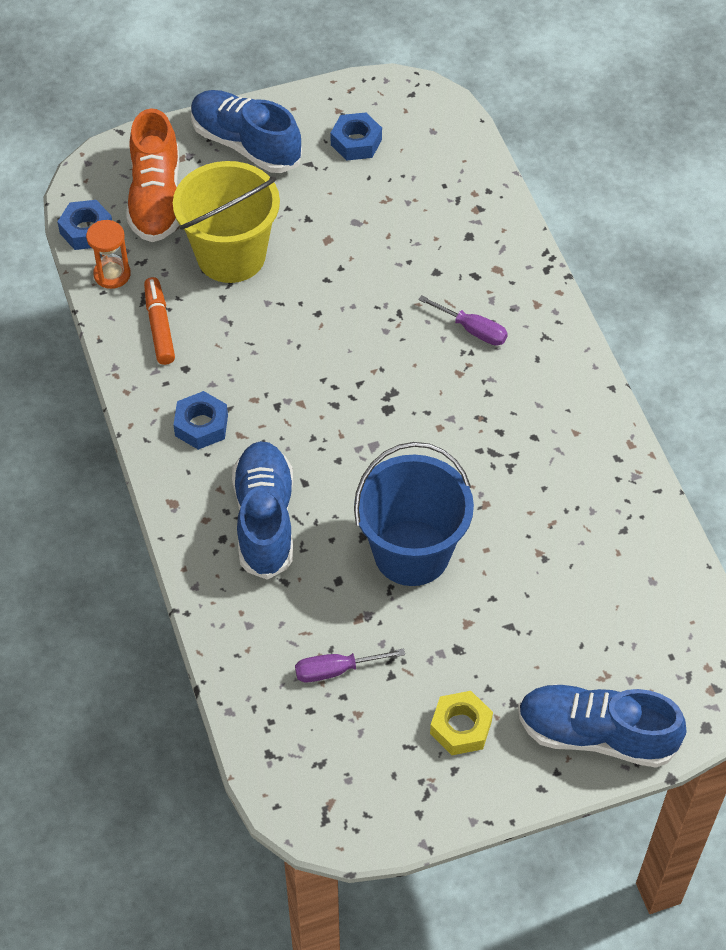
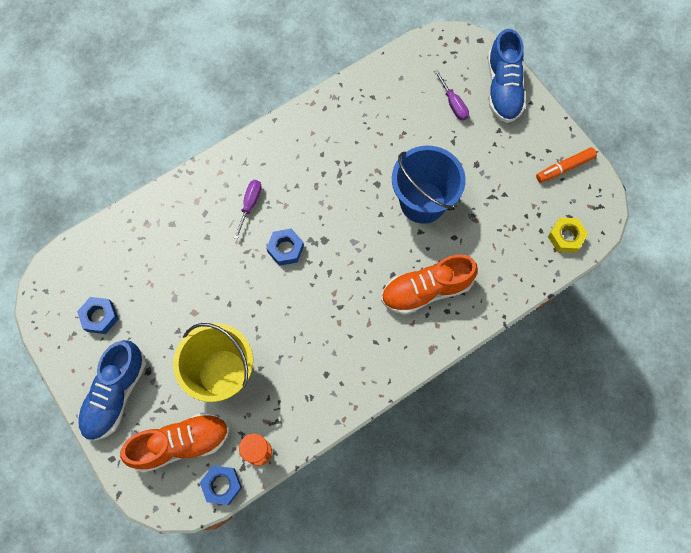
camera: 105 degrees left, 15 degrees up
orange marker [144,277,175,365] -> orange marker moved to [536,147,597,183]
blue nut [174,391,228,450] -> blue nut moved to [266,229,304,266]
blue shoe [232,441,293,580] -> orange shoe [381,255,478,315]
purple screwdriver [295,649,405,682] -> purple screwdriver moved to [434,70,469,121]
yellow nut [430,691,493,755] -> yellow nut moved to [548,218,588,253]

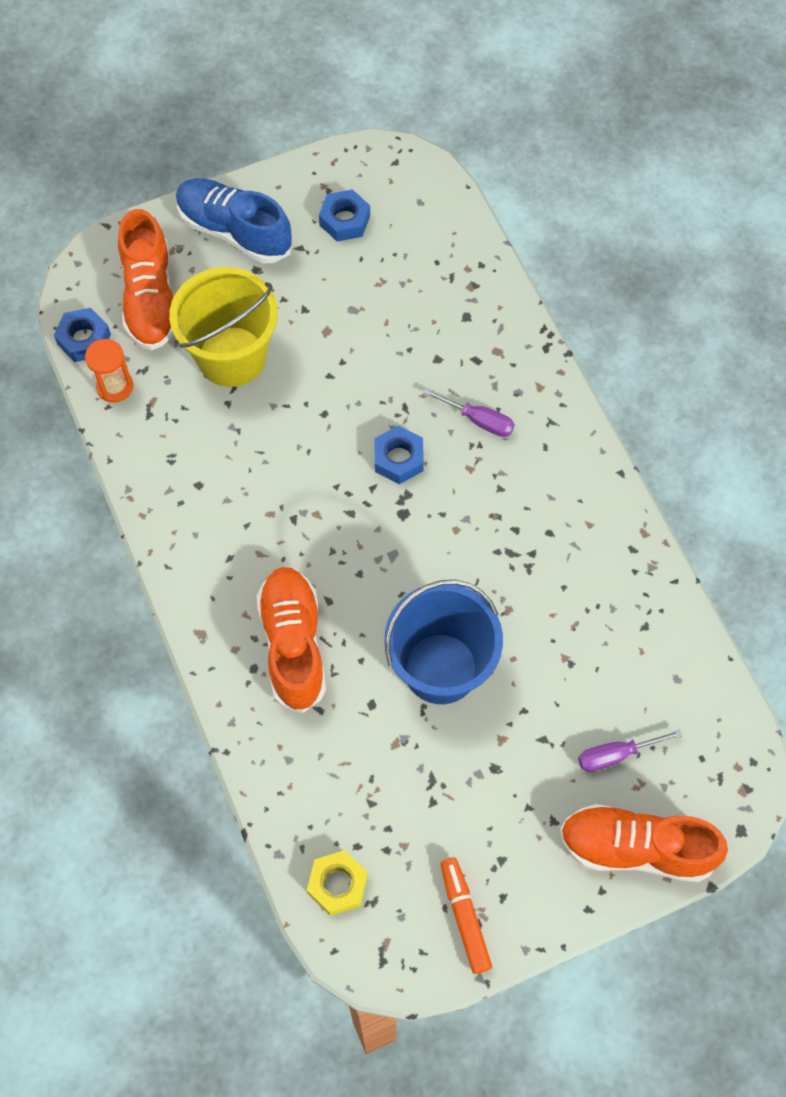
camera: 100 degrees right, 5 degrees down
blue shoe [488,29,526,123] -> orange shoe [560,804,728,882]

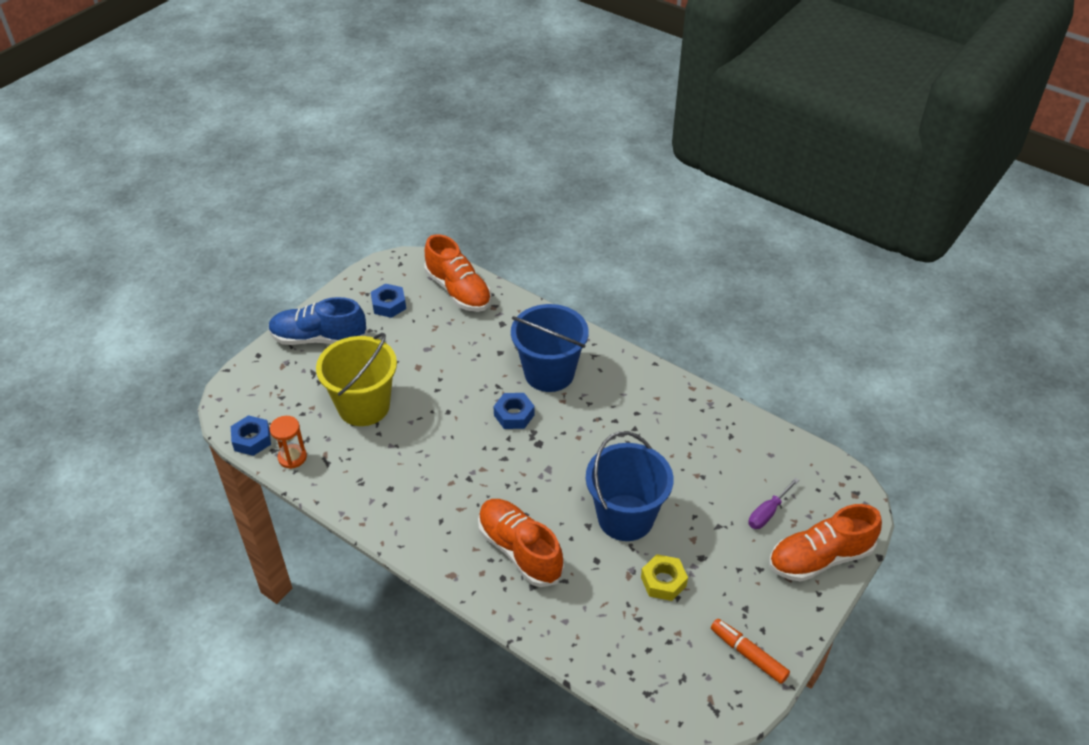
camera: 30 degrees left, 20 degrees down
orange shoe [118,209,174,351] -> orange shoe moved to [424,234,492,312]
yellow nut [307,850,368,916] -> yellow nut moved to [641,554,688,601]
purple screwdriver [423,388,515,437] -> blue bucket [511,304,589,392]

